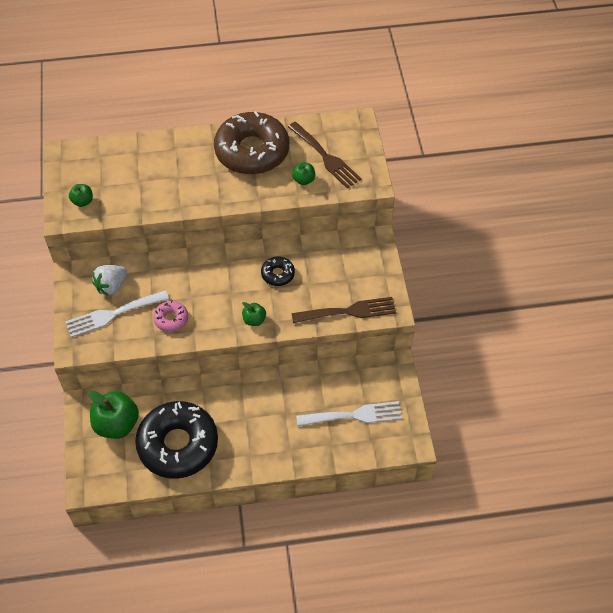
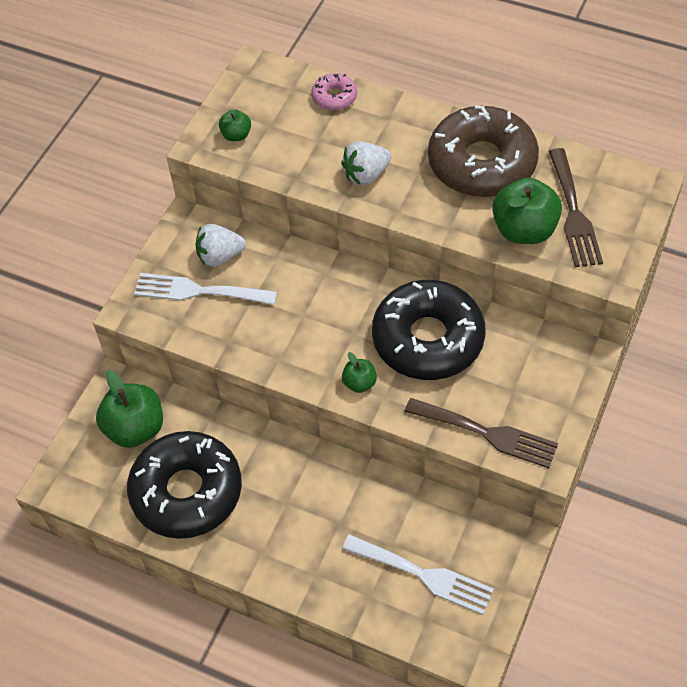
camera: 35 degrees right, 0 degrees up
pink donut [153,300,188,332] -> pink donut moved to [311,73,357,111]
black donut [261,256,295,286] -> black donut [372,280,486,380], size x2.28
green apple [292,162,315,185] -> green apple [492,177,562,244], size x1.97
none -> white strawberry [341,141,391,186]

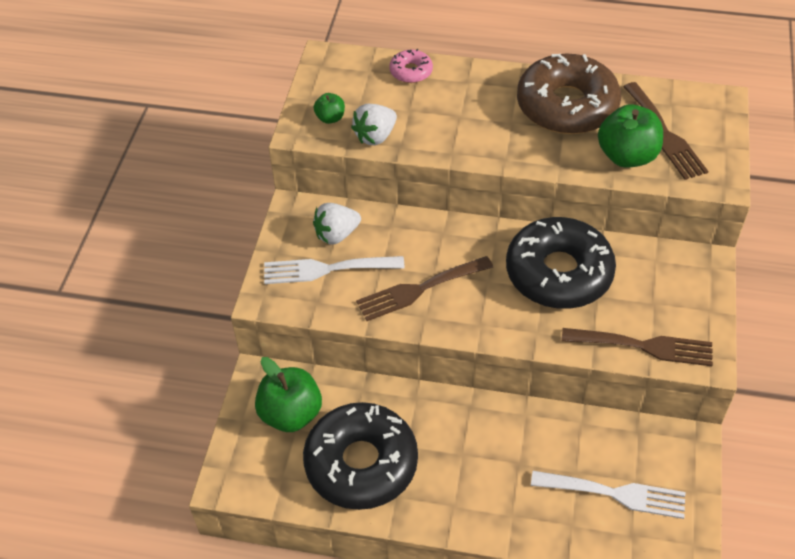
camera: 15 degrees left, 5 degrees down
white strawberry [341,141,391,186] -> white strawberry moved to [351,104,397,145]
green apple [342,352,377,393] -> none
none -> brown fork [356,256,493,321]

